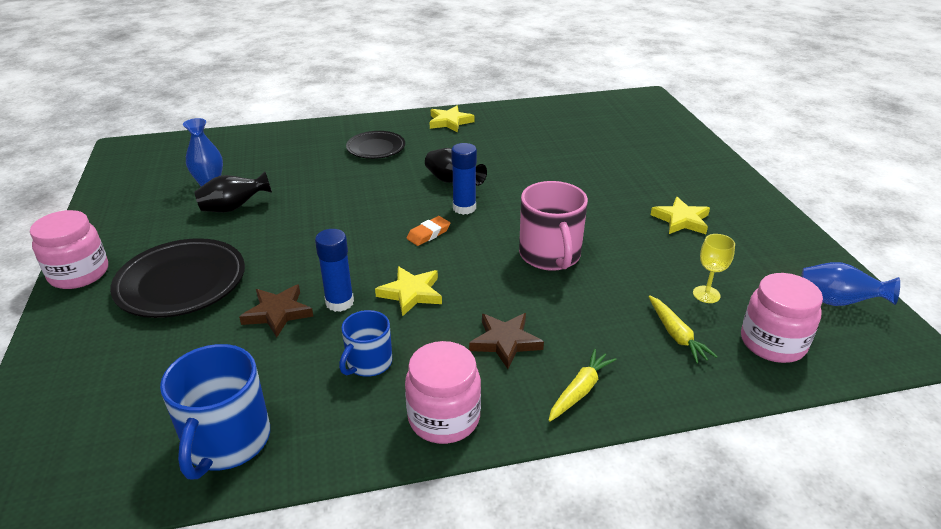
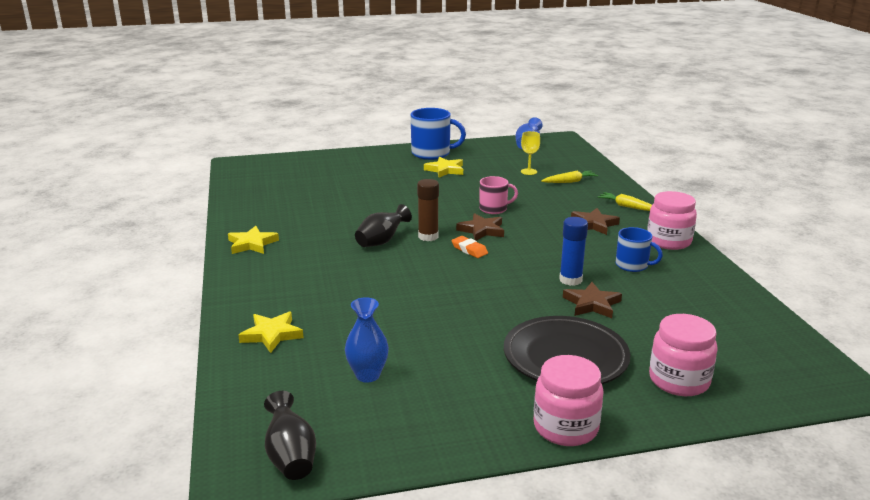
camera: 90 degrees left, 10 degrees down
blue mug [160,344,270,479] -> blue mug moved to [411,108,466,160]
black vase [194,171,272,212] -> black vase moved to [264,391,316,480]
black plate [346,131,405,159] -> none
yellow star [375,266,442,316] -> yellow star moved to [238,311,304,353]
blue glue stick [451,143,477,215] -> brown glue stick [417,179,439,241]
pink mug [519,181,588,271] -> pink mug [479,176,518,214], size x0.61
pink jar [741,273,823,363] -> pink jar moved to [649,314,718,396]
none -> brown star [456,213,504,241]

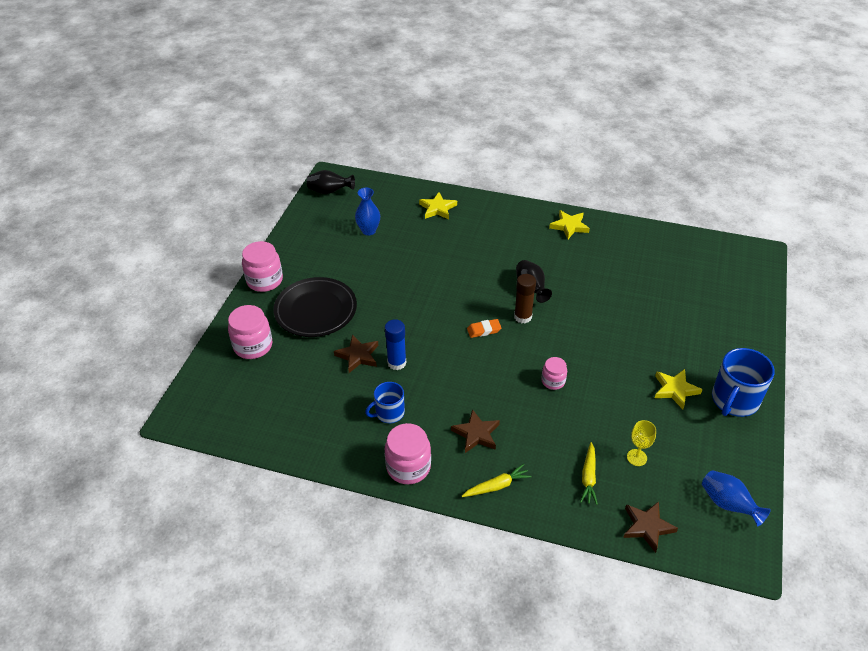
camera: 120 degrees right, 20 degrees up
brown star [456,213,504,241] -> brown star moved to [623,501,678,553]
pink mug [479,176,518,214] -> pink jar [541,357,567,390]

